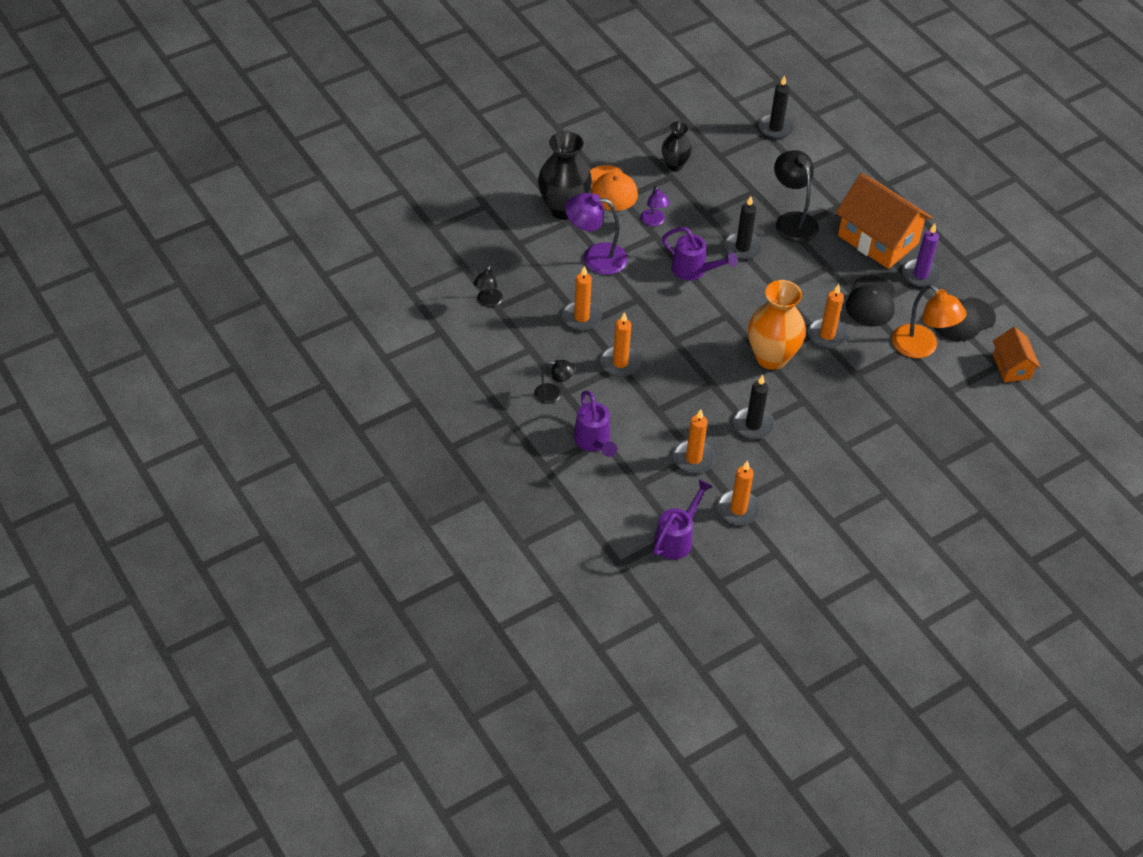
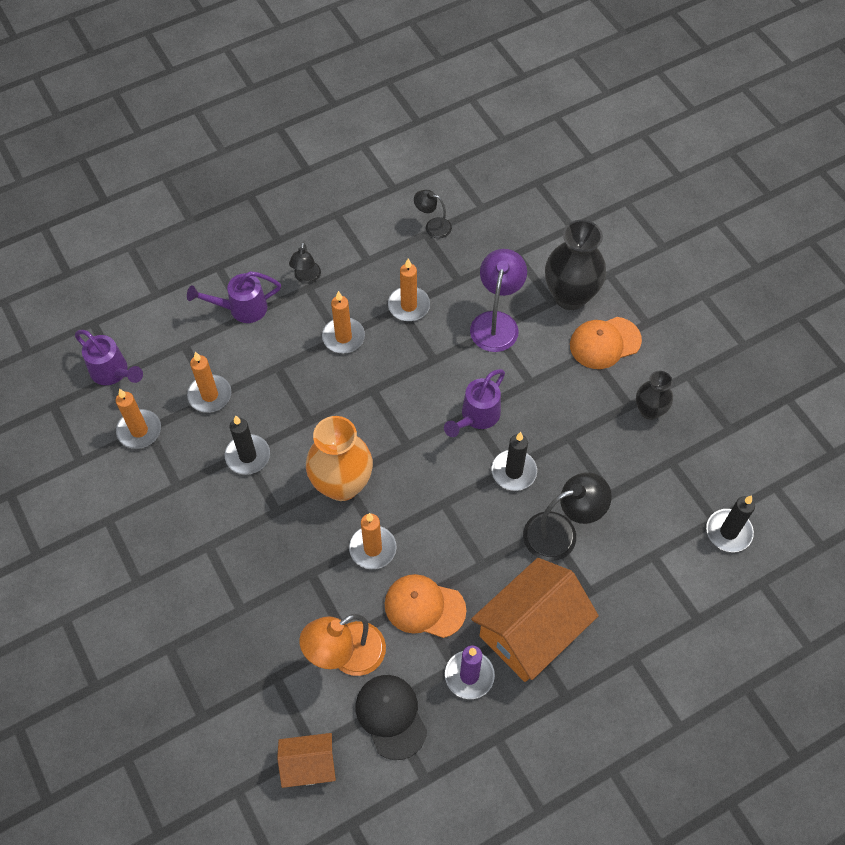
camera: 95 degrees right, 10 degrees up
purple lamp [641,185,670,226] -> none
black cap [846,275,895,327] -> orange cap [385,574,466,638]

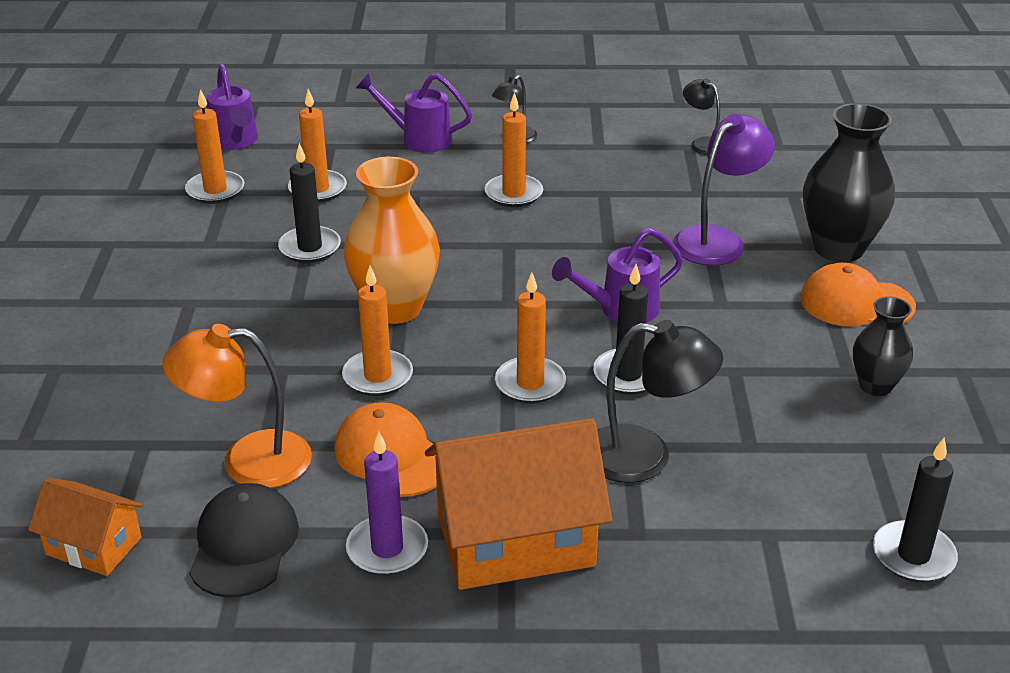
camera: 30 degrees right, 25 degrees down
orange candle [388,258,430,321] -> orange candle moved to [495,272,566,404]

